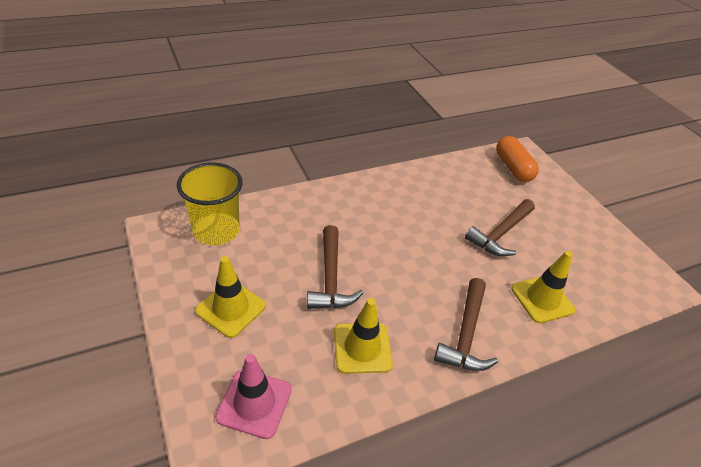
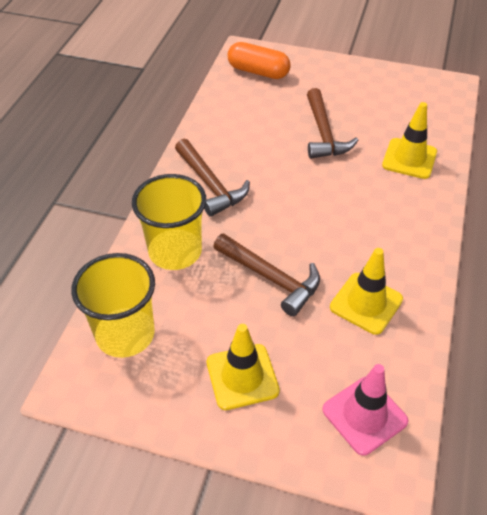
camera: 45 degrees left, 5 degrees up
brown hammer [434,278,498,371] -> brown hammer moved to [175,139,250,217]
none -> yellow cup [132,174,206,270]

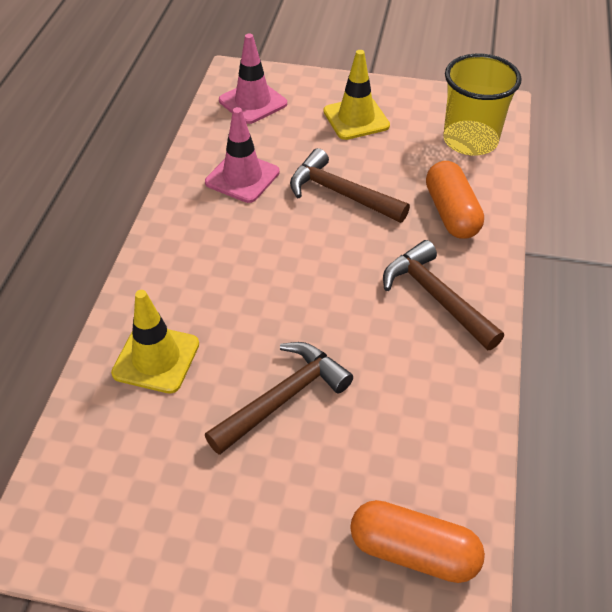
camera: 175 degrees right, 0 degrees up
yellow cup [132,174,206,270] -> orange capsule [426,161,484,239]
brown hammer [307,88,358,159] -> brown hammer turned 60 degrees clockwise [205,342,353,455]
yellow traffic cone [330,248,403,335] -> pink traffic cone [205,107,280,203]

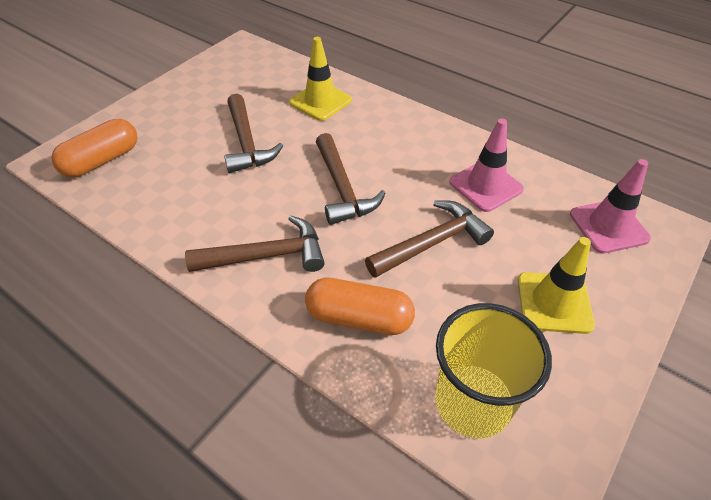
camera: 115 degrees right, 0 degrees up
none -> brown hammer [316,133,386,225]

